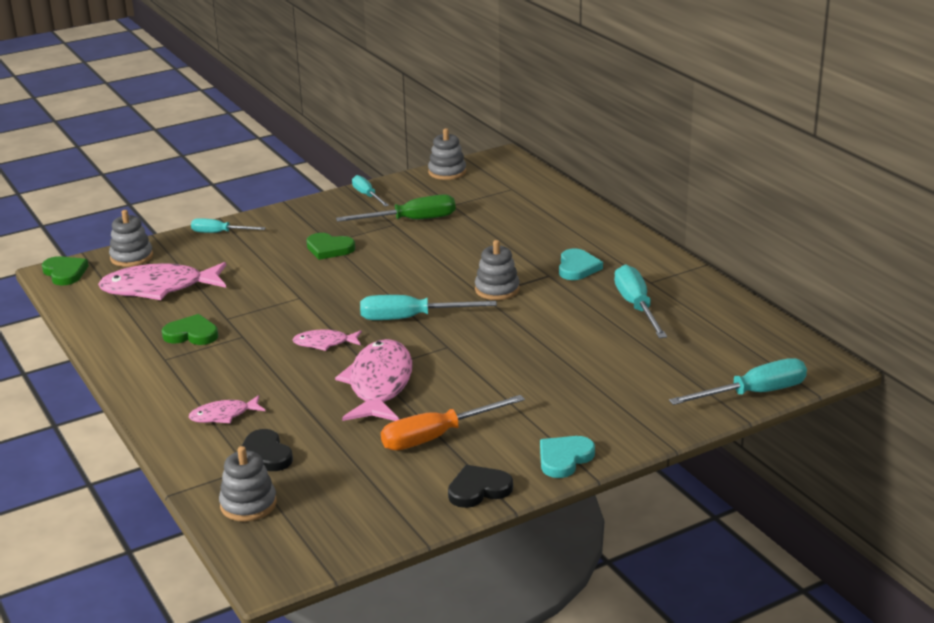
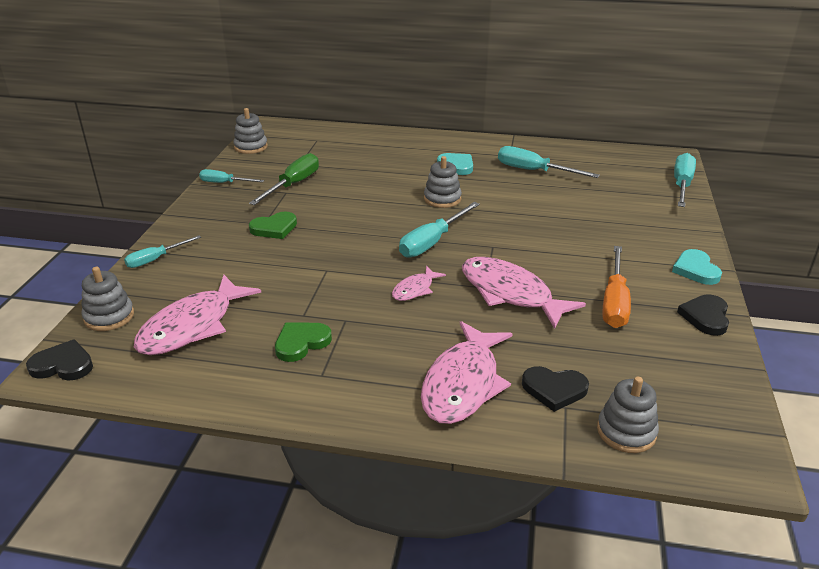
camera: 50 degrees left, 5 degrees up
green heart [42,256,89,285] -> black heart [26,339,93,381]
pink fish [189,395,265,423] -> pink fish [421,321,513,424], size x1.97

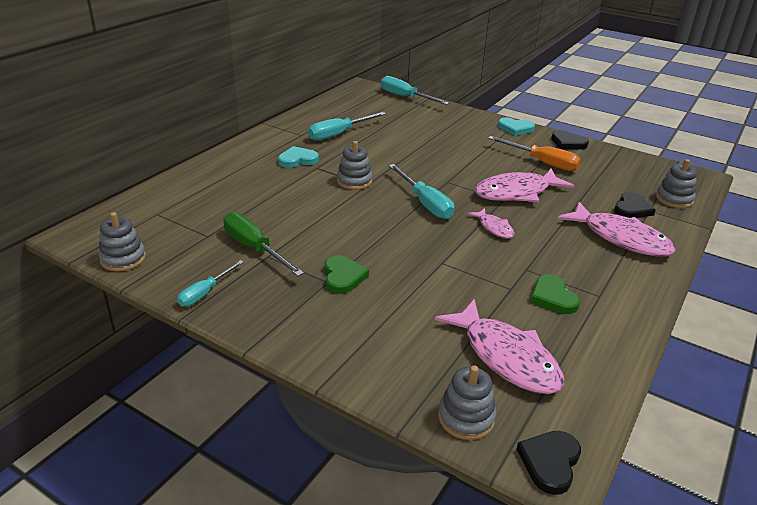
camera: 70 degrees left, 0 degrees up
turquoise screwdriver [124,235,201,268] -> none

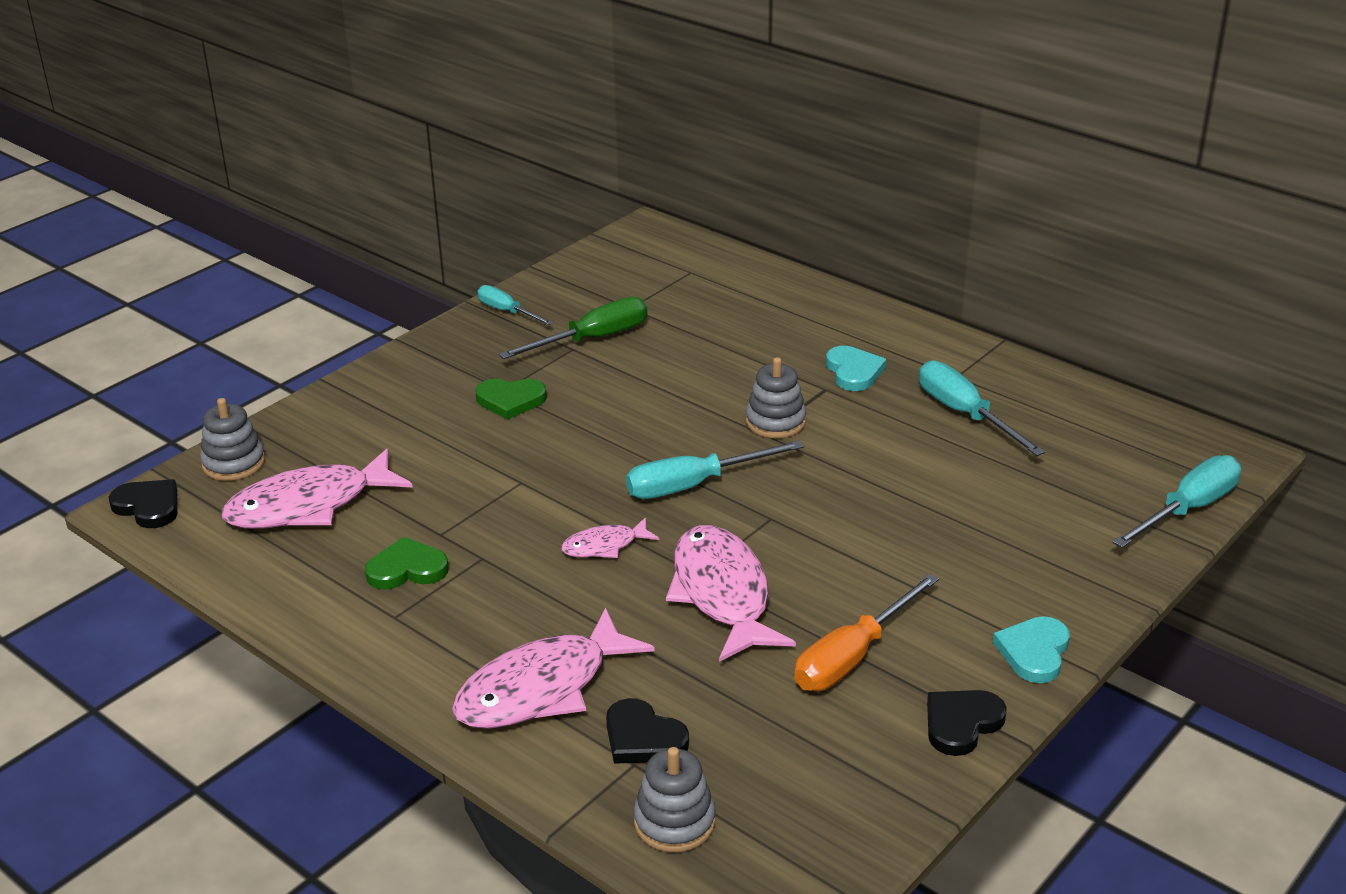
camera: 100 degrees right, 0 degrees up
grey stacking toy [98,212,146,271] -> none

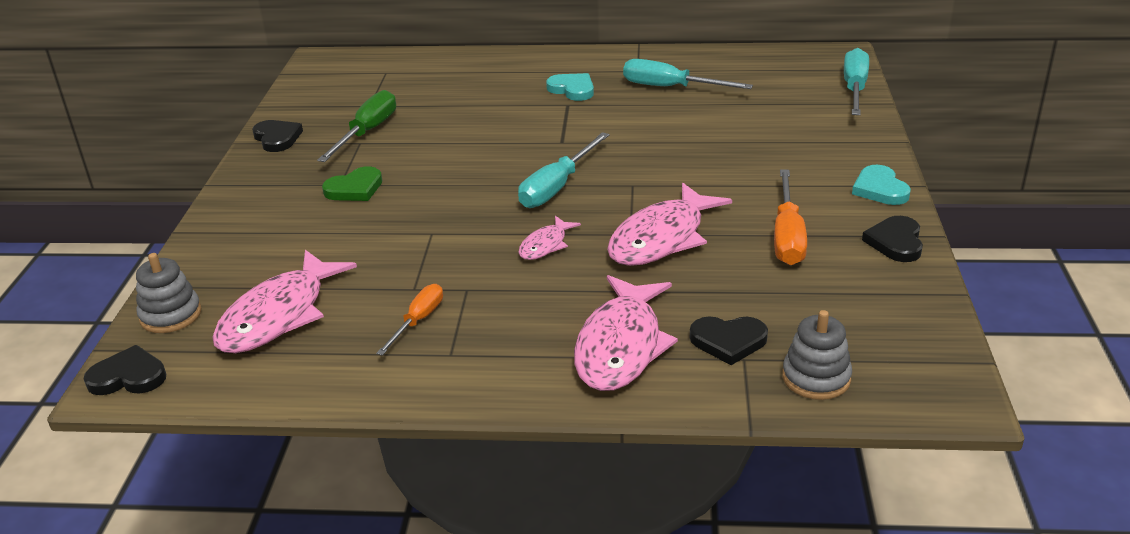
camera: 35 degrees left, 0 degrees up
green heart [365,537,449,589] -> orange screwdriver [376,284,443,355]
turquoise screwdriver [477,285,553,325] -> black heart [252,120,303,152]
pink fish [666,525,796,662] -> pink fish turned 90 degrees counterclockwise [607,183,732,266]
grey stacking toy [746,357,806,438] -> none

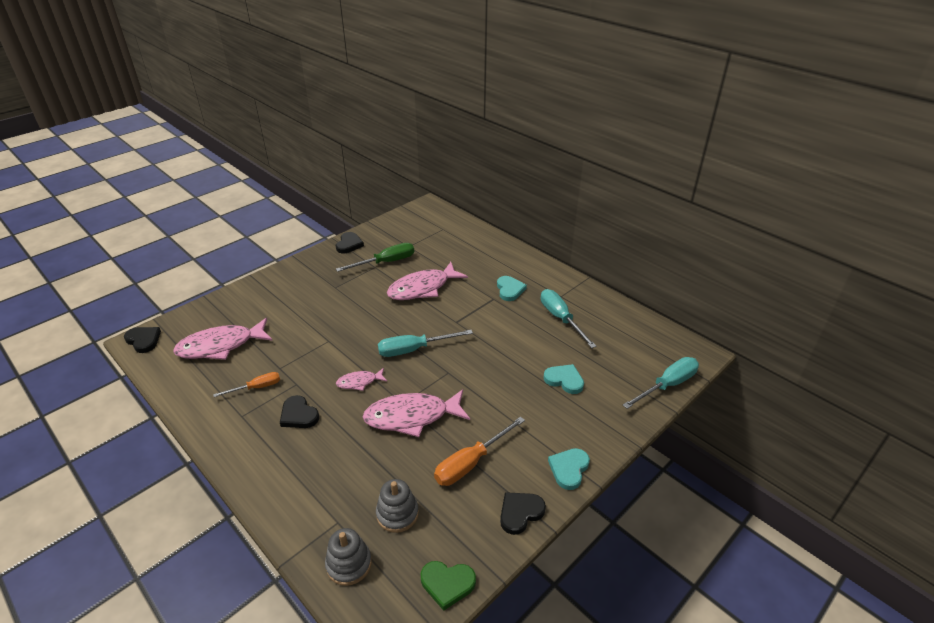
camera: 40 degrees right, 5 degrees up
grey stacking toy [136,253,201,333] -> grey stacking toy moved to [376,479,419,533]
green heart [322,166,382,201] -> green heart moved to [421,561,476,611]
pink fish [574,275,678,391] -> pink fish moved to [387,262,468,300]
black heart [690,317,768,365] -> black heart moved to [280,395,319,428]
none -> turquoise heart [544,364,584,394]

